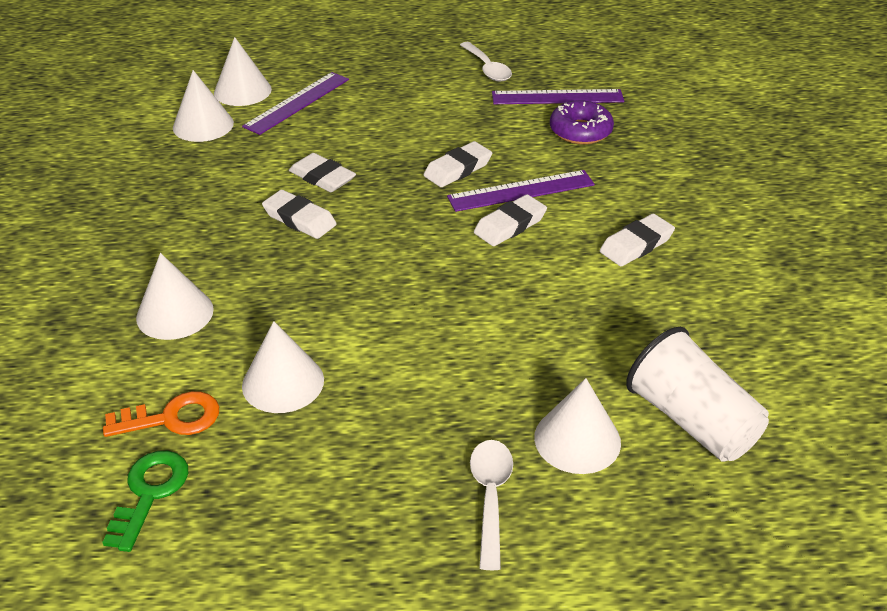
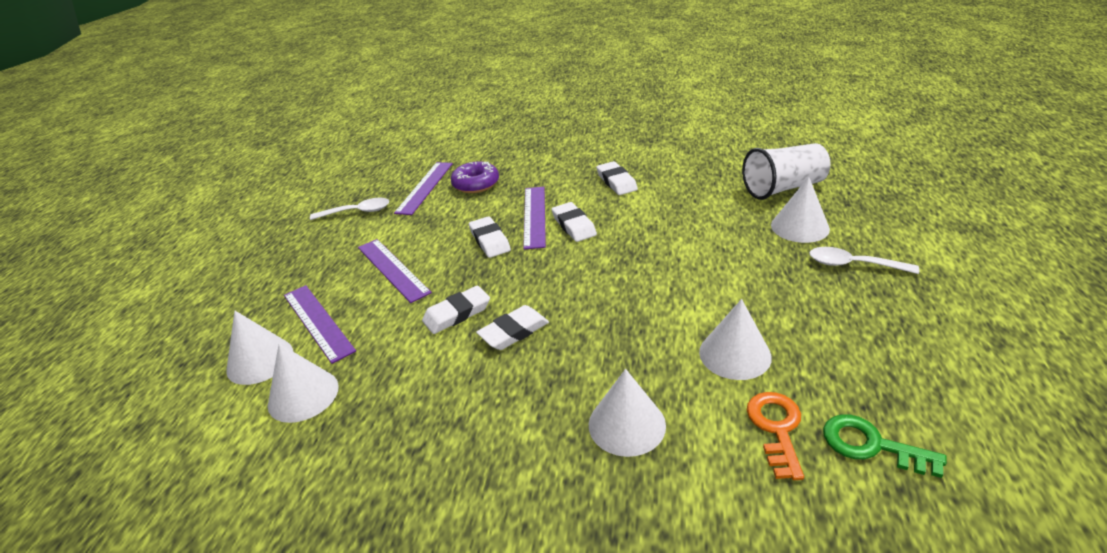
camera: 70 degrees left, 5 degrees down
none -> purple ruler [358,239,432,303]

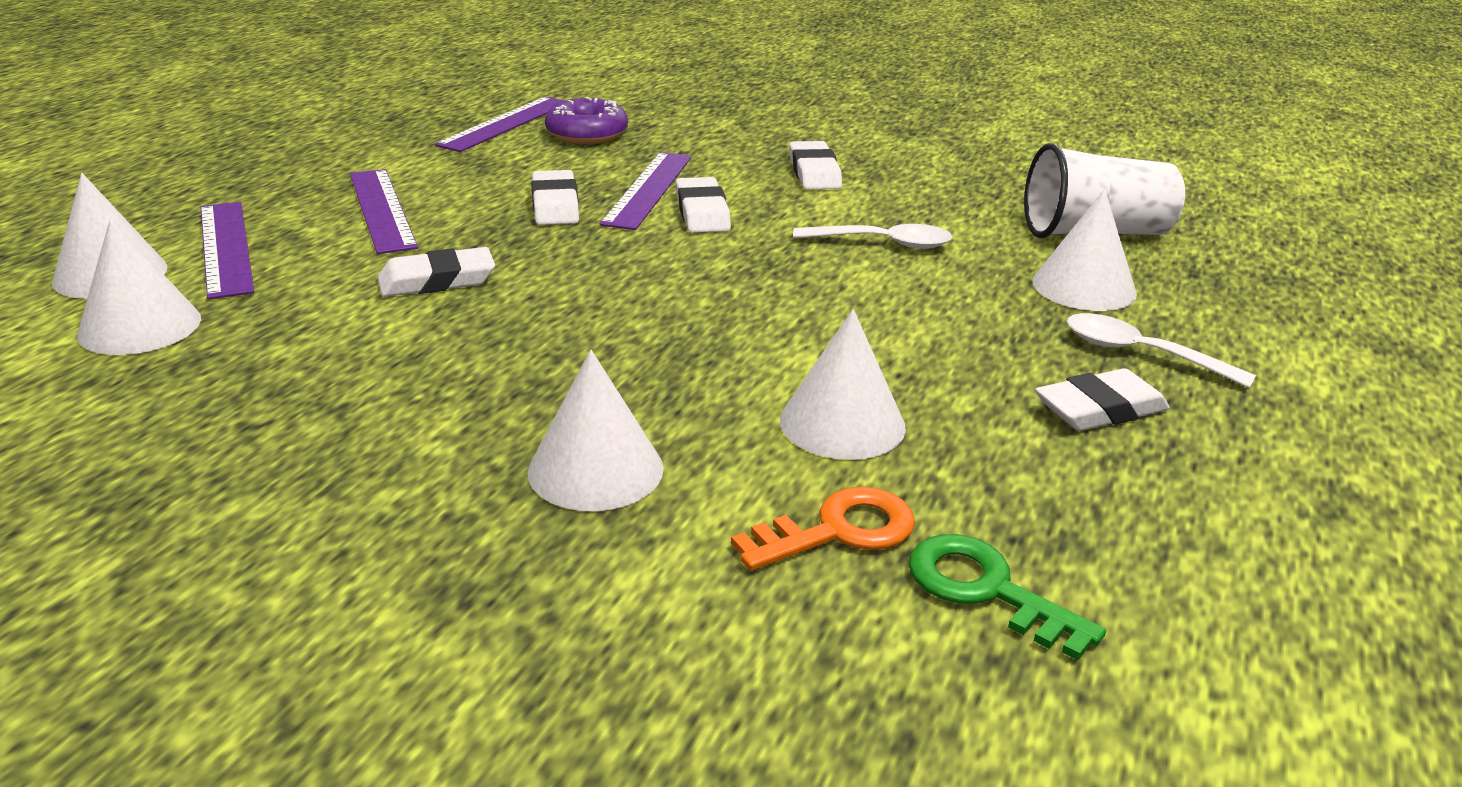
camera: 10 degrees right, 5 degrees down
white spoon [310,198,389,220] -> white spoon moved to [793,224,952,249]
white eraser [476,305,549,350] -> white eraser moved to [1035,368,1170,431]
orange key [747,392,804,480] -> orange key turned 45 degrees clockwise [731,486,915,571]

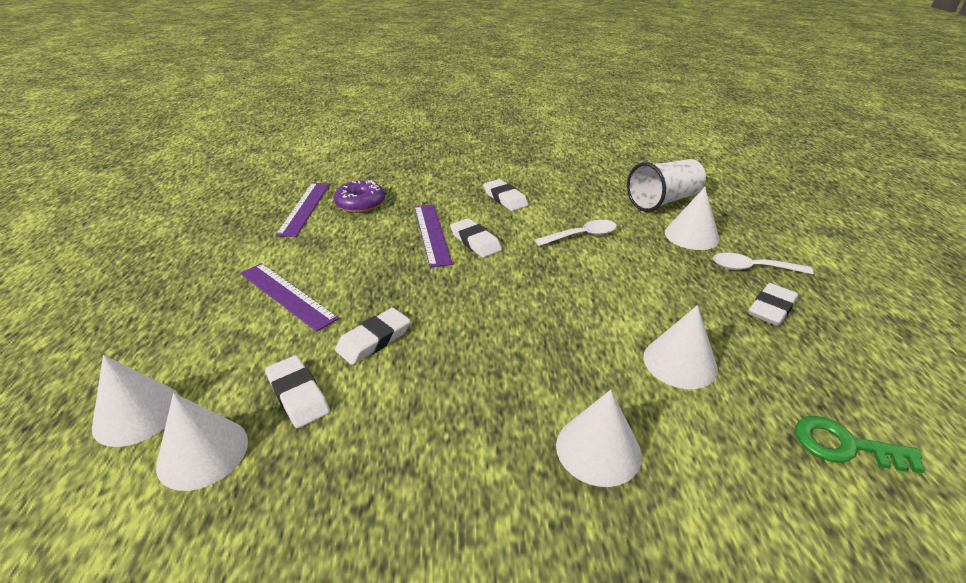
camera: 25 degrees left, 5 degrees up
purple ruler [200,202,254,300] -> none
white eraser [531,170,579,225] -> white eraser moved to [265,355,330,428]
orange key [731,486,915,571] -> none

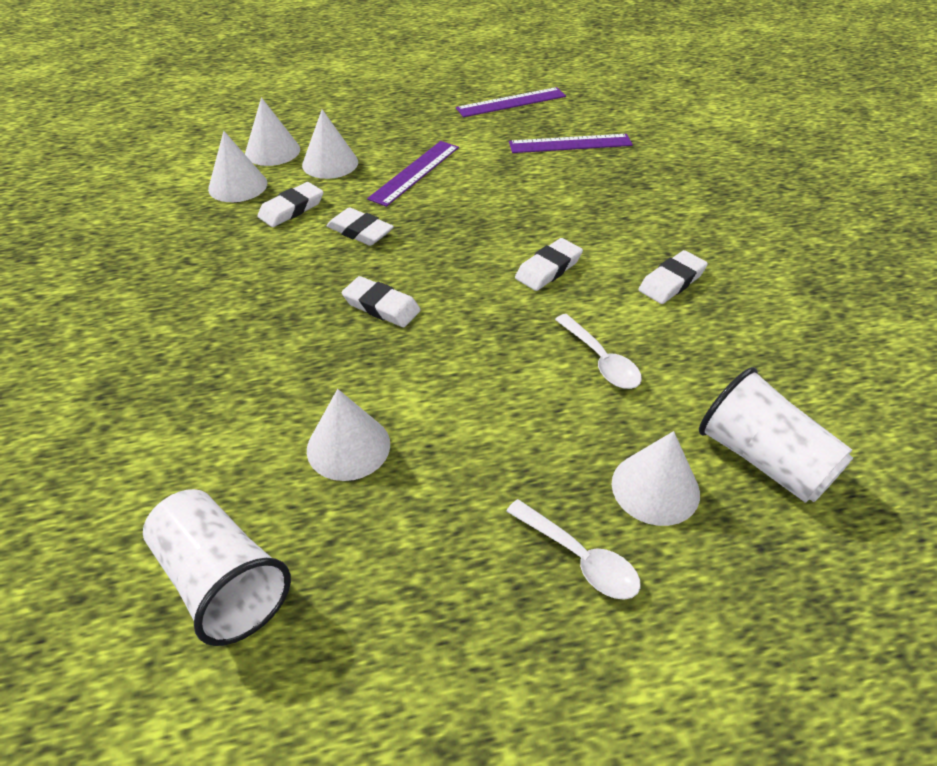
camera: 80 degrees right, 10 degrees up
purple donut [334,180,385,213] -> none
purple ruler [414,205,453,268] -> purple ruler moved to [456,87,566,117]
white cone [556,390,642,487] -> white cone moved to [302,109,358,179]
white spoon [713,253,814,274] -> white spoon turned 135 degrees clockwise [506,499,641,600]
white eraser [749,283,798,326] -> white eraser moved to [342,276,421,327]
green key [795,416,925,473] -> white cup [143,489,291,646]

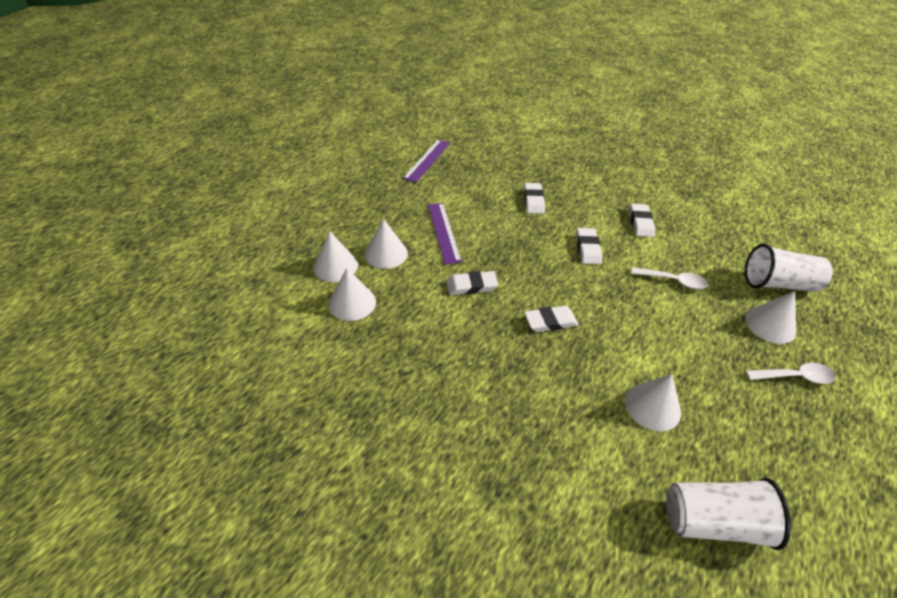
camera: 45 degrees left, 0 degrees up
white eraser [257,182,323,227] -> white eraser moved to [524,183,545,214]
purple ruler [509,134,633,153] -> none

